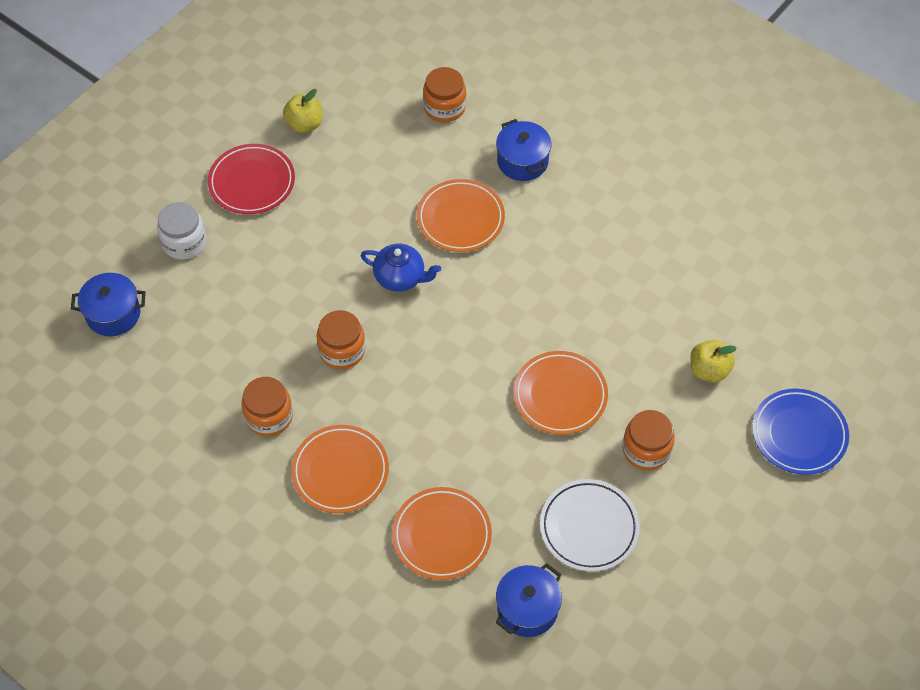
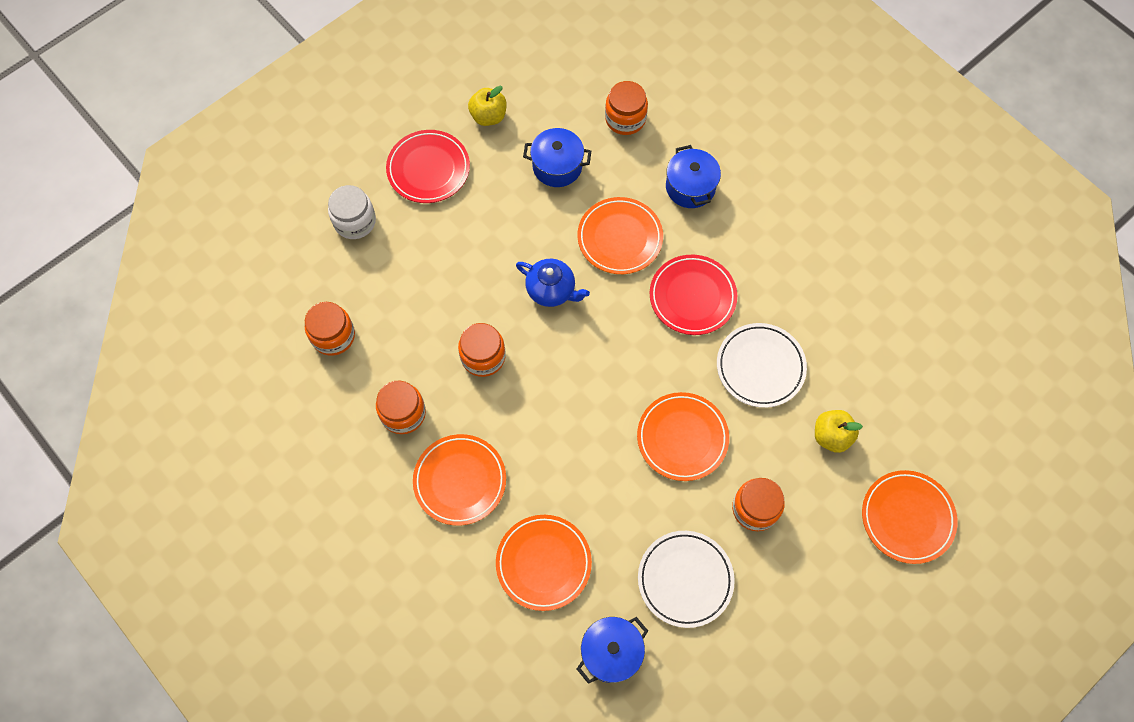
camera: 10 degrees right, 10 degrees up
blue pot [71,273,146,336] -> blue pot moved to [523,128,591,187]
blue plate [752,388,849,475] -> orange plate [862,470,958,564]
none -> orange jar [305,302,355,356]
none -> red plate [650,255,737,335]
none -> white plate [717,323,807,408]

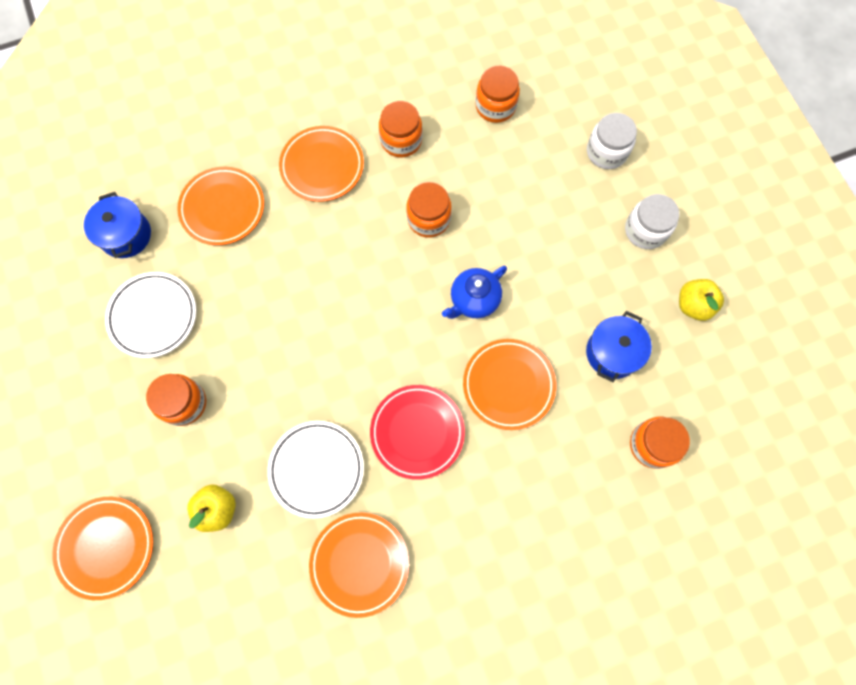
camera: 110 degrees right, 5 degrees up
red plate [386,130,470,203] -> white jar [625,194,679,249]
orange plate [637,392,729,481] -> orange plate moved to [309,513,409,618]
blue pot [666,145,721,208] -> none

